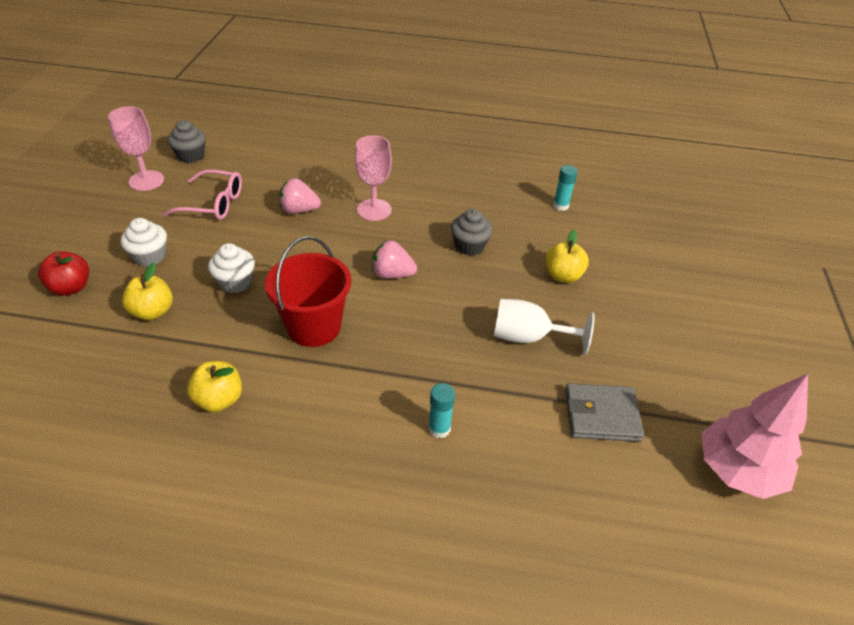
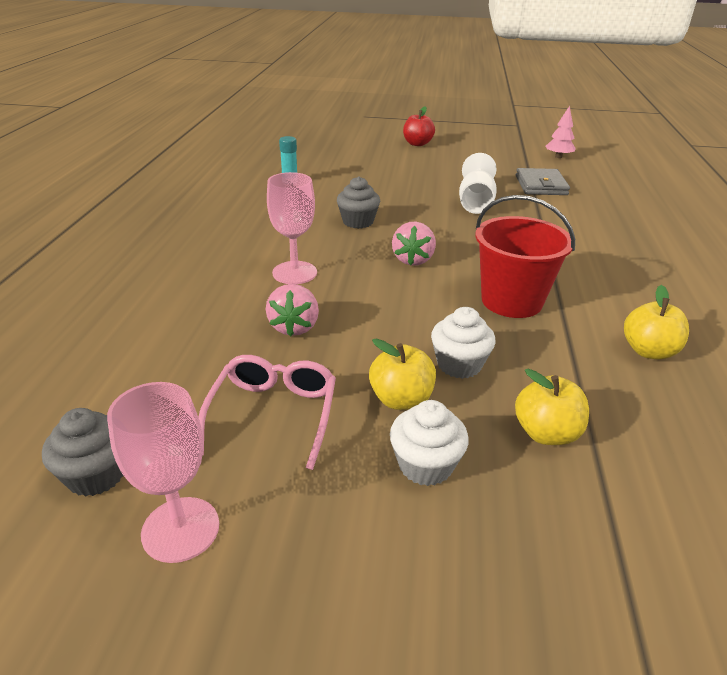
camera: 90 degrees left, 10 degrees down
red apple [38,251,89,296] -> red apple moved to [403,106,435,146]
turquoise glue stick [428,383,455,438] -> none
yellow apple [546,230,589,283] -> yellow apple moved to [369,338,436,410]
pink tree [702,374,808,499] -> pink tree [546,106,576,158], size x0.53

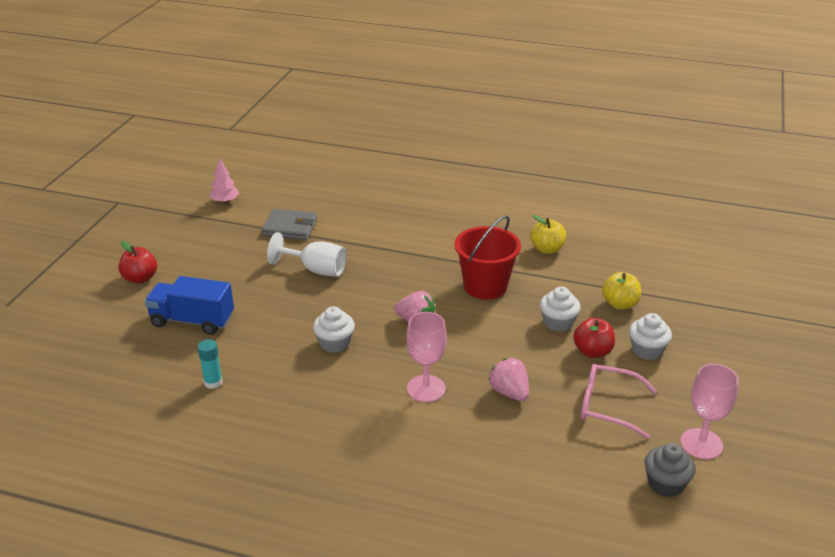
camera: 80 degrees left, 0 degrees up
pink strawberry [266,284,319,337] -> pink strawberry turned 135 degrees counterclockwise [488,358,529,401]
grey cupcake [337,176,380,229] -> white cupcake [313,306,355,353]
yellow apple [369,338,436,410] -> red apple [573,318,615,358]
none -> blue truck [144,276,234,335]

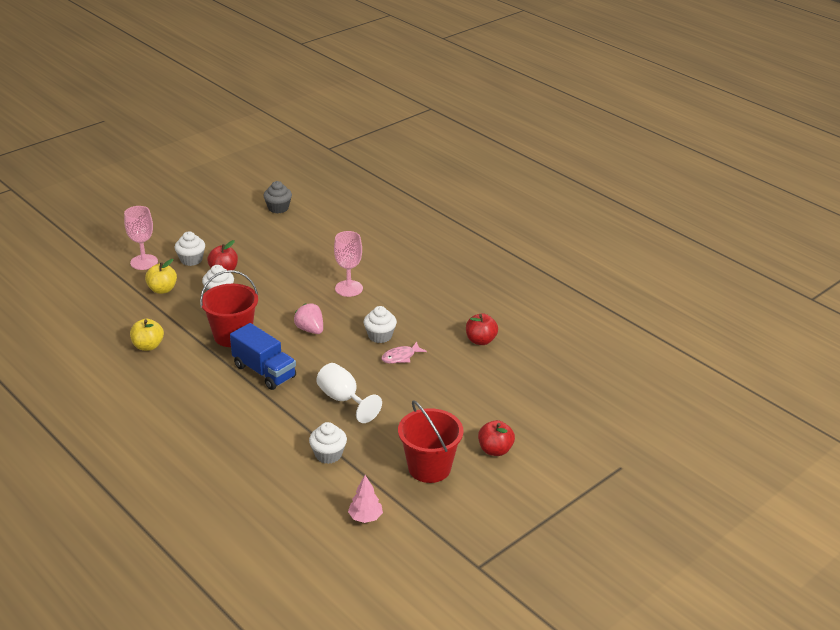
camera: 150 degrees left, 0 degrees up
blue truck [144,276,234,335] -> blue truck moved to [230,323,296,390]
turquoise glue stick [197,339,223,389] -> red apple [466,313,498,345]
grey wallet [262,209,317,240] -> white cupcake [309,422,347,464]
pink strawberry [488,358,529,401] -> none
pink glasses [581,364,657,439] -> none
pink goblet [680,364,739,459] -> pink goblet moved to [124,206,158,270]
none -> pink fish [381,341,427,364]
none -> red bucket [398,400,463,483]

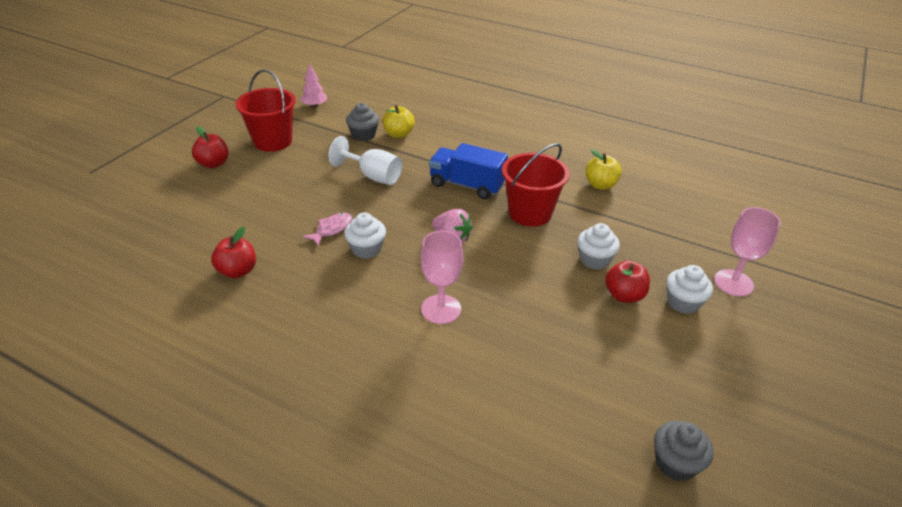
camera: 160 degrees right, 5 degrees up
yellow apple [145,259,177,294] -> yellow apple moved to [383,105,415,138]
white cupcake [309,422,347,464] -> grey cupcake [346,103,379,141]

